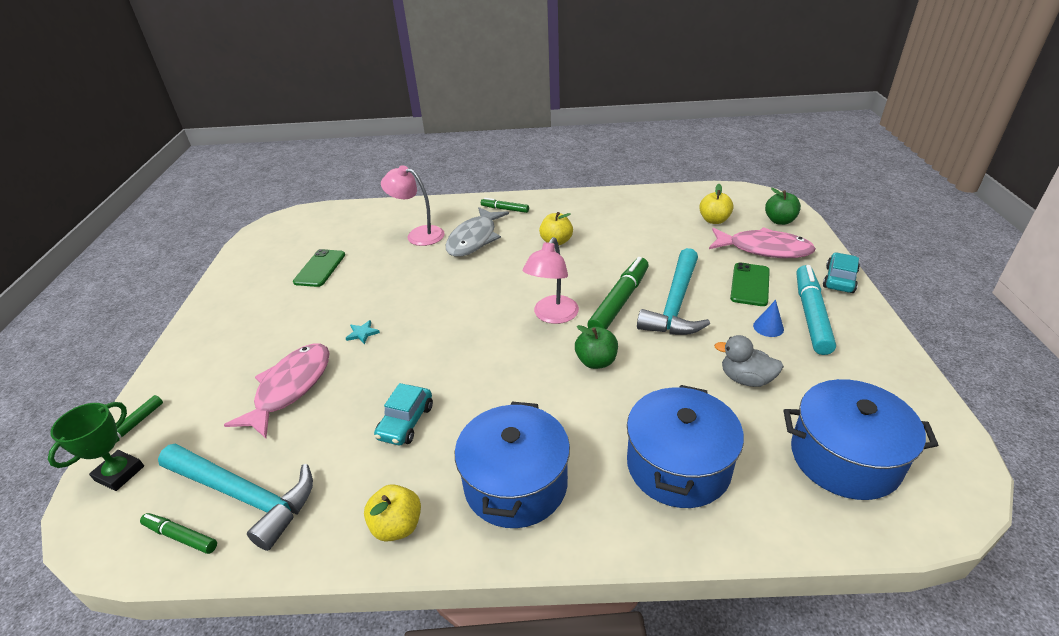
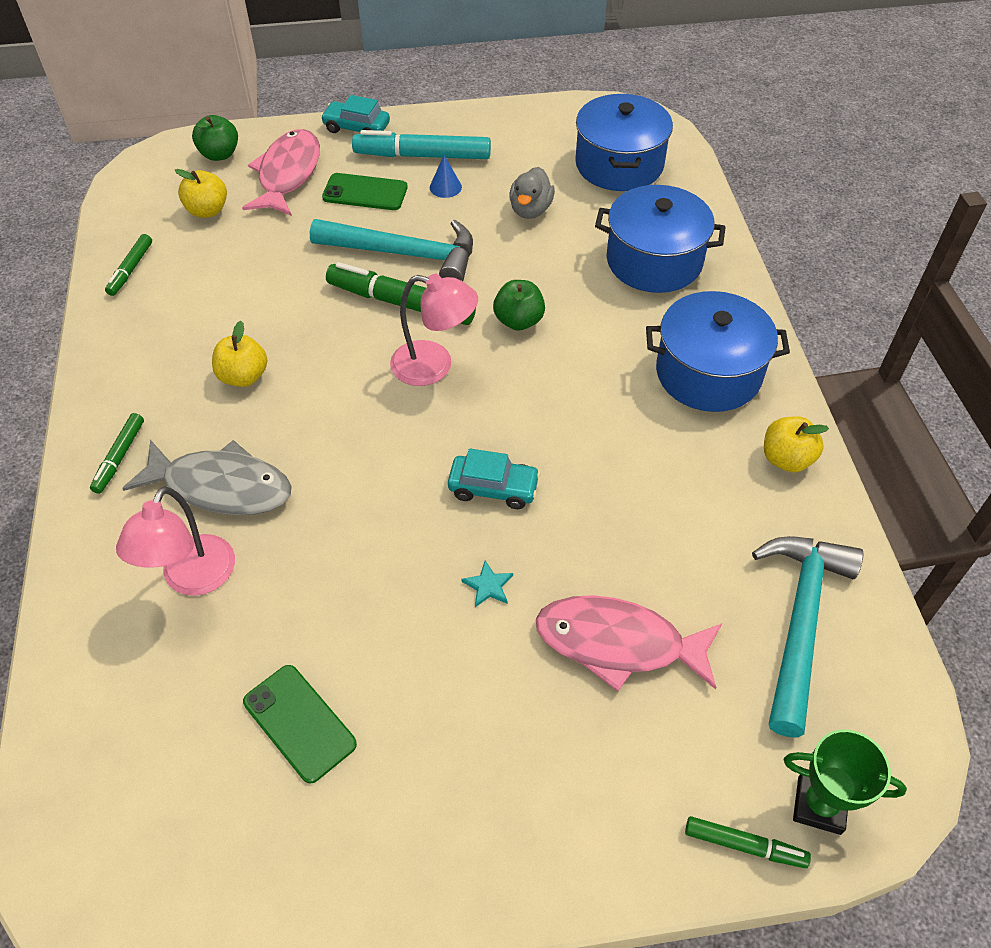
camera: 100 degrees left, 15 degrees up
green marker [140,513,217,554] -> green marker moved to [105,234,152,296]
green phone [293,249,345,287] -> green phone turned 45 degrees clockwise [243,665,357,783]
turquoise car [374,383,433,445] -> turquoise car moved to [448,448,540,509]

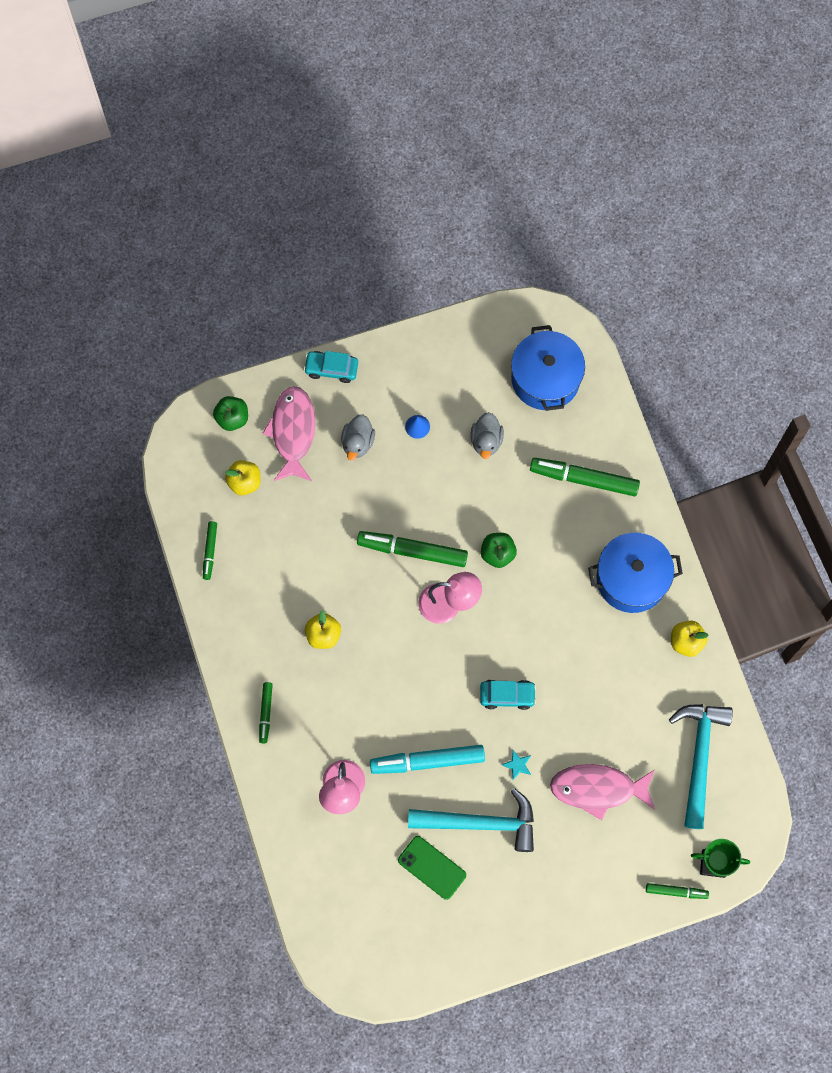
camera: 10 degrees left, 20 degrees up
grey fish [122,440,292,515] -> none
turquoise hammer [310,219,473,281] -> turquoise hammer moved to [408,788,534,852]
green phone [322,173,408,210] -> grey duck [341,414,375,460]
turquoise marker [352,130,491,159] -> turquoise marker moved to [370,745,485,774]
blue pot [595,185,726,293] -> green marker [530,458,640,496]

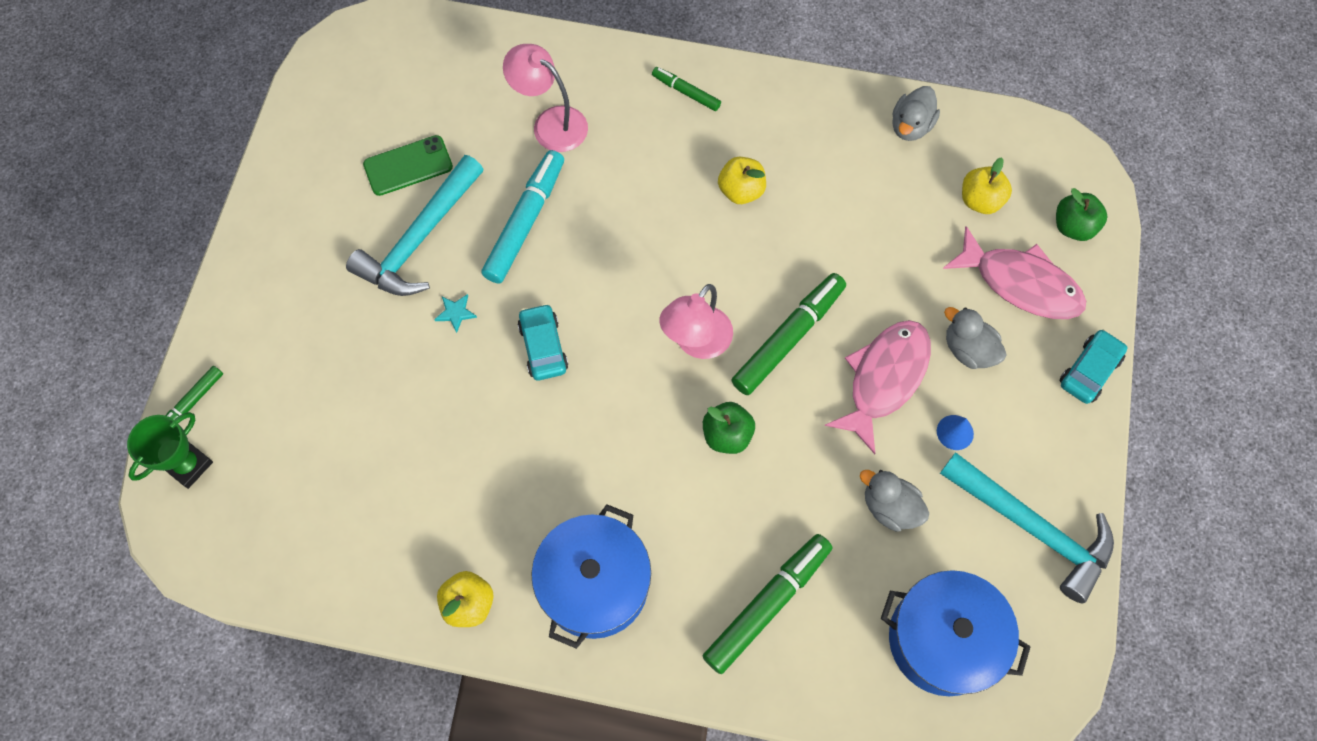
camera: 120 degrees right, 5 degrees down
green marker [203,521,217,580] -> grey duck [892,86,940,141]
turquoise car [480,680,536,710] -> turquoise car turned 135 degrees clockwise [518,303,568,380]
pink fish [550,764,655,820] -> pink fish moved to [825,320,931,454]
turquoise hammer [669,704,733,829] -> turquoise hammer moved to [940,452,1114,603]

